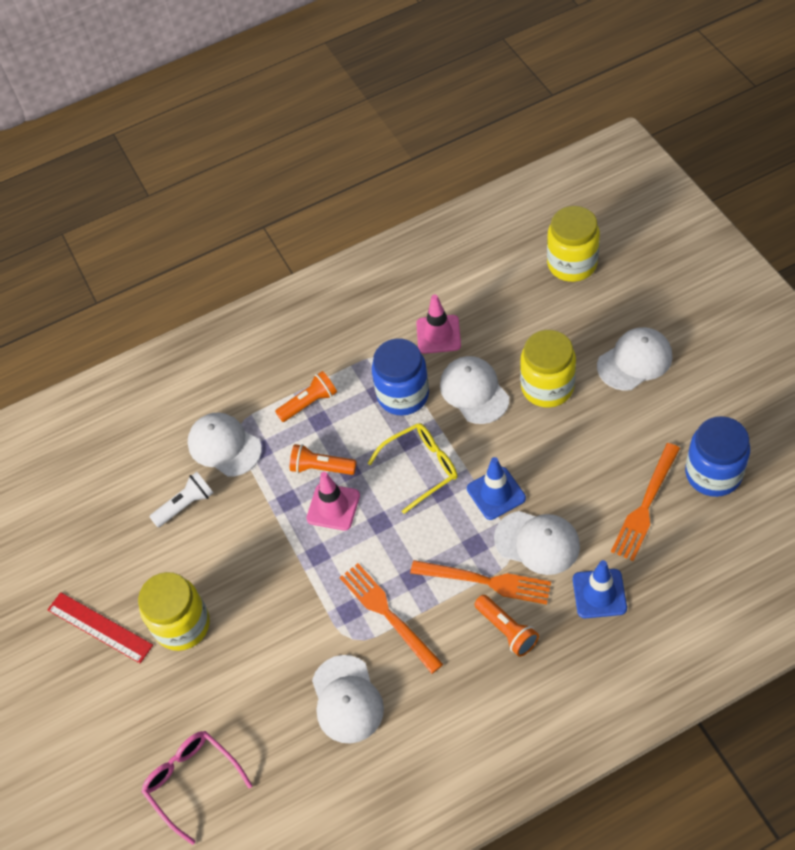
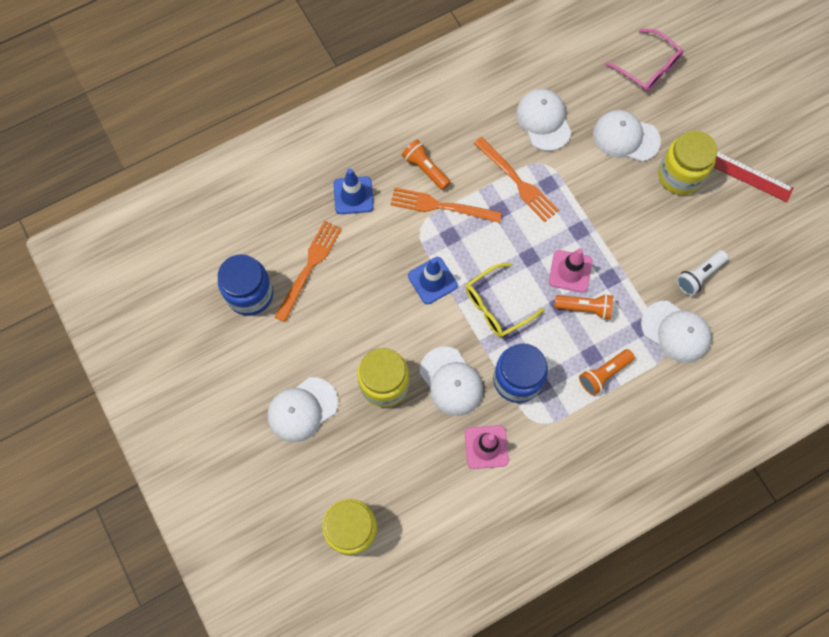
camera: 170 degrees right, 15 degrees up
white cap [494,511,580,575] -> white cap moved to [593,110,661,162]

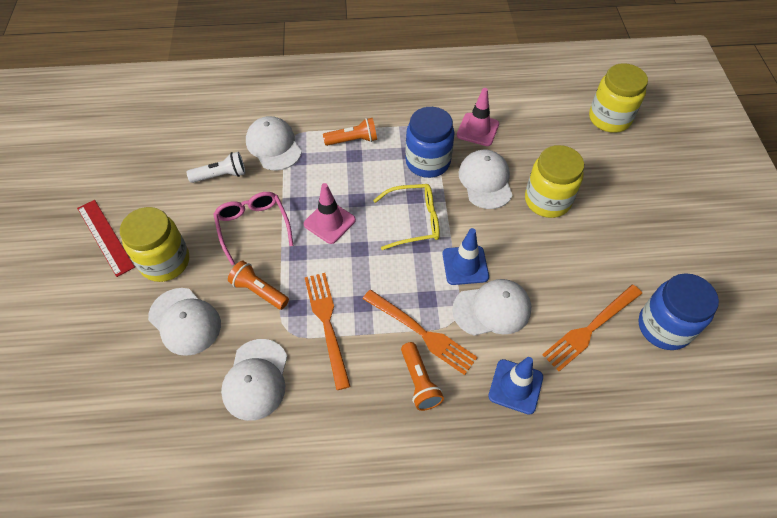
camera: 155 degrees left, 15 degrees down
white cap [268,377,338,442] -> white cap moved to [452,279,531,336]
orange flashlight [554,294,613,320] -> orange flashlight moved to [228,261,289,310]
pink glasses [605,29,683,92] -> pink glasses moved to [213,192,294,265]

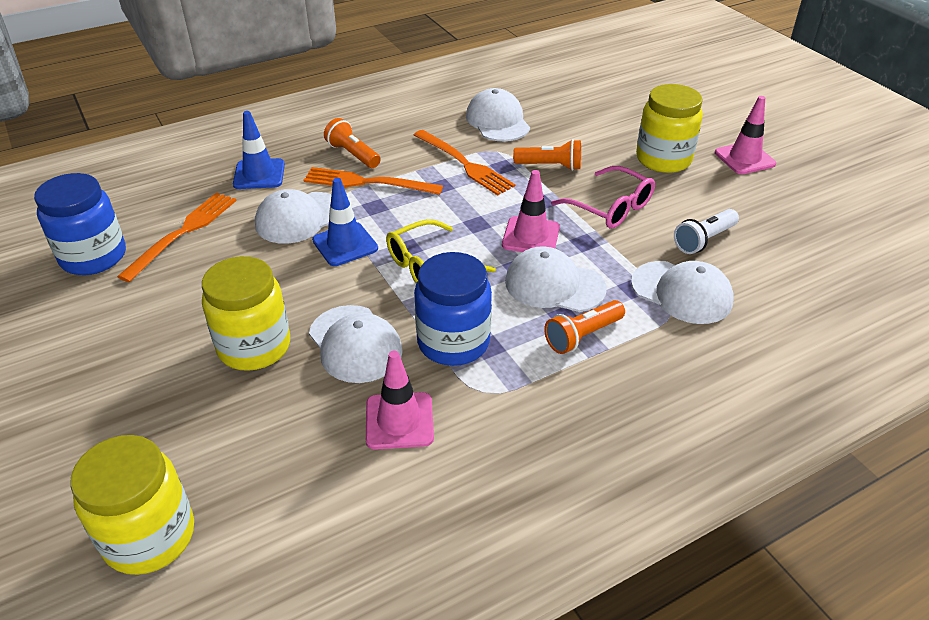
camera: 155 degrees right, 15 degrees down
red ruler [77,200,135,277] -> pink traffic cone [715,96,776,174]
white cap [148,288,221,356] -> white cap moved to [505,246,607,312]

